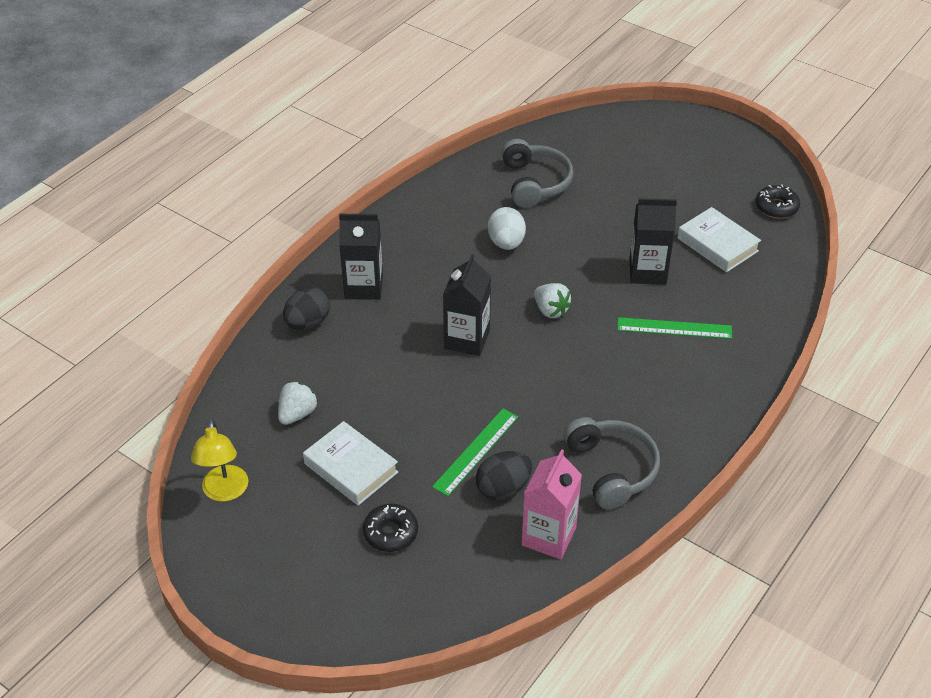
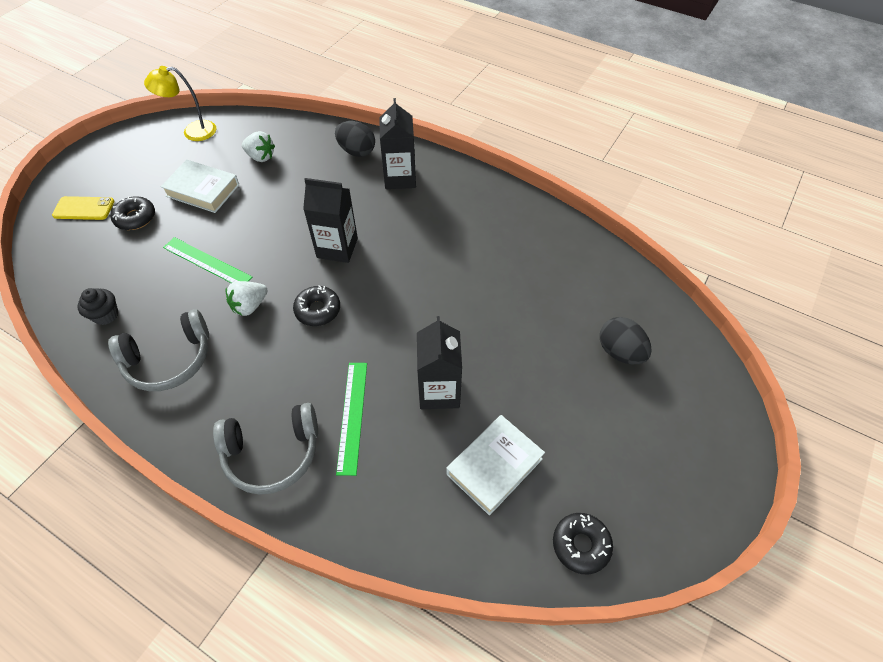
camera: 85 degrees right, 10 degrees up
white book [303,421,398,505] -> white book turned 75 degrees clockwise [161,160,239,213]
black egg [476,451,532,500] -> black egg moved to [600,317,651,364]
white egg [488,207,526,250] -> none
grey headphones [501,139,573,208] -> grey headphones moved to [213,403,318,495]
pink carton [521,449,582,559] -> black cupcake [77,288,118,325]
white strawberry [534,283,572,318] -> white strawberry moved to [226,281,268,316]
none -> yellow phone [52,196,114,220]
none -> black donut [293,285,340,326]

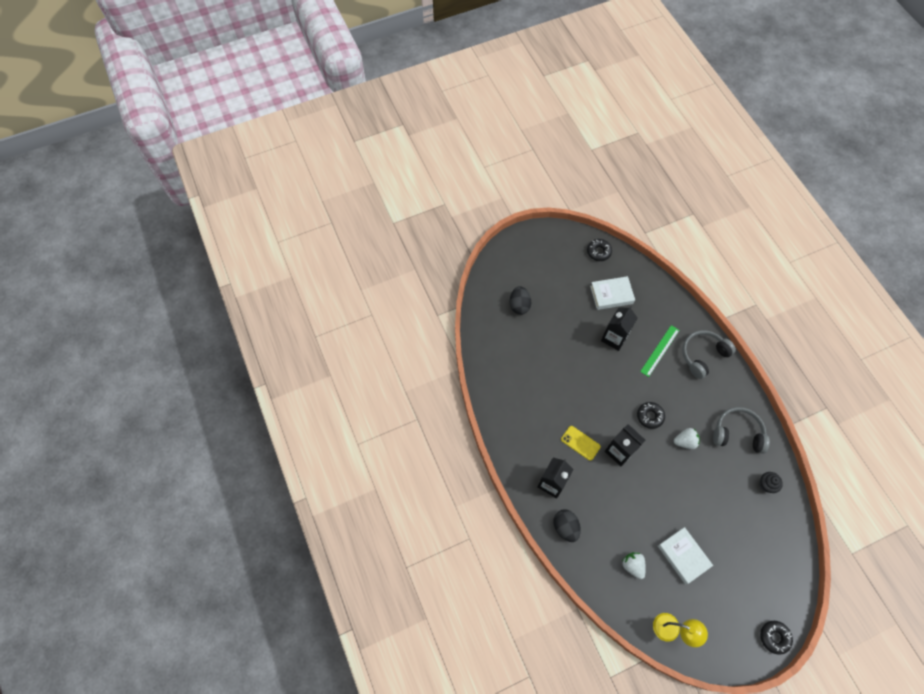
camera: 145 degrees left, 10 degrees up
yellow phone [52,196,114,220] -> yellow phone moved to [561,426,601,461]
black donut [111,196,155,230] -> black donut moved to [760,621,793,655]
green ruler [163,237,252,283] -> none
grey headphones [213,403,318,495] -> grey headphones turned 60 degrees counterclockwise [682,330,736,379]

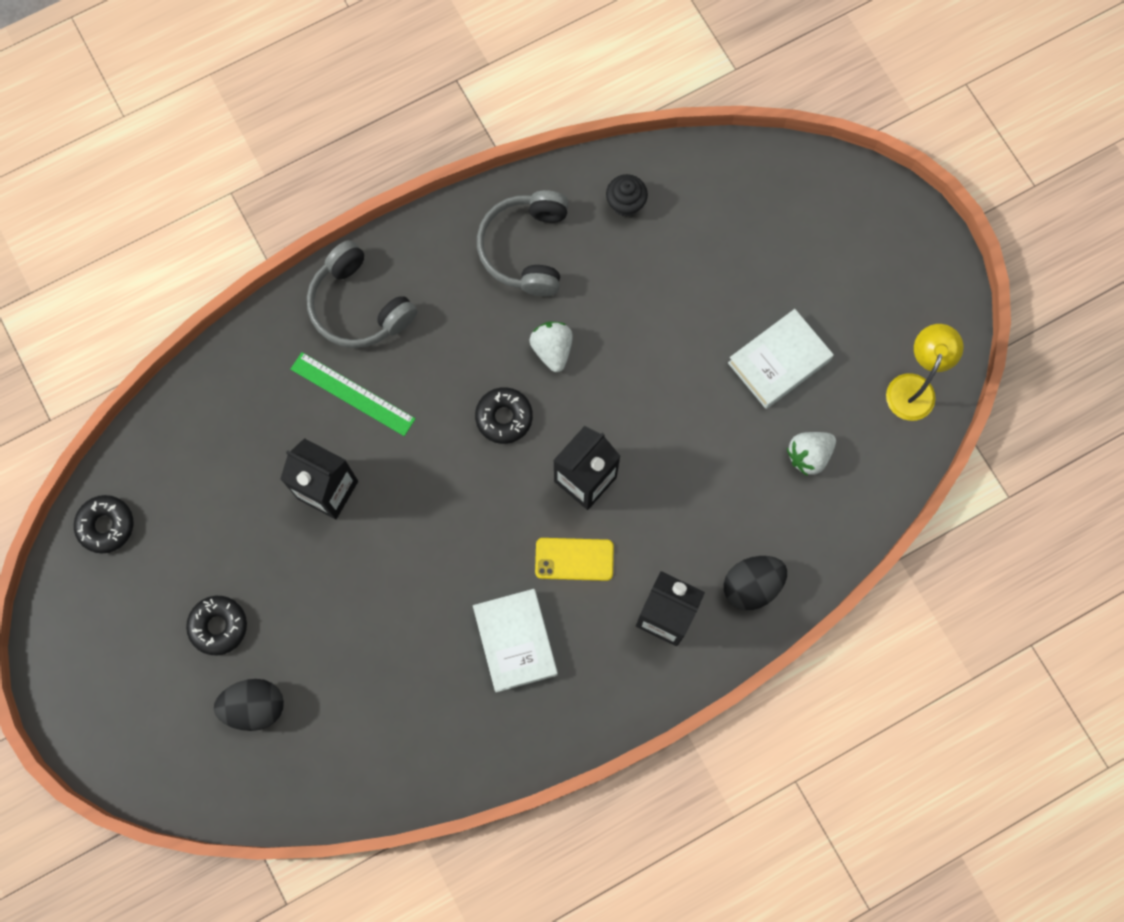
camera: 95 degrees left, 10 degrees up
yellow phone [561,426,601,461] -> yellow phone turned 60 degrees clockwise [535,538,614,581]
white book [590,276,635,310] -> white book moved to [473,589,558,692]
black donut [760,621,793,655] -> black donut moved to [186,596,247,655]

